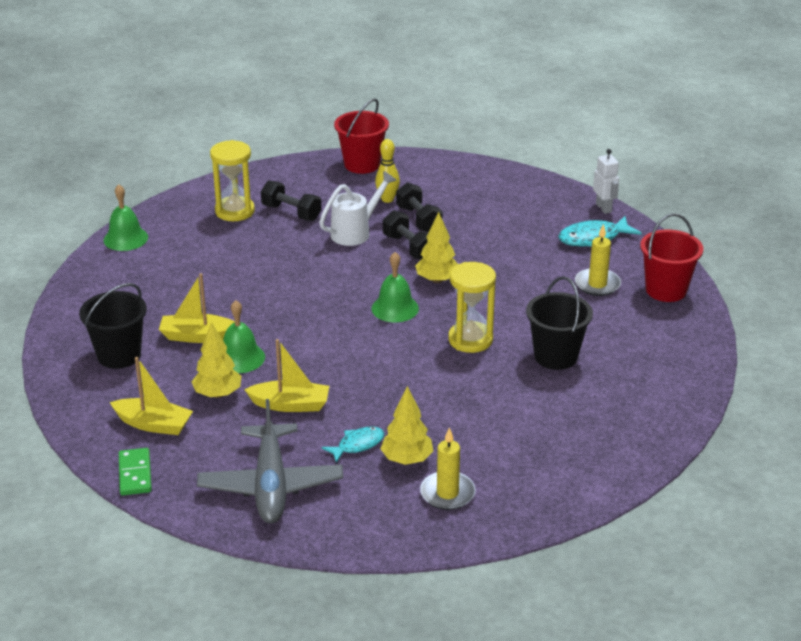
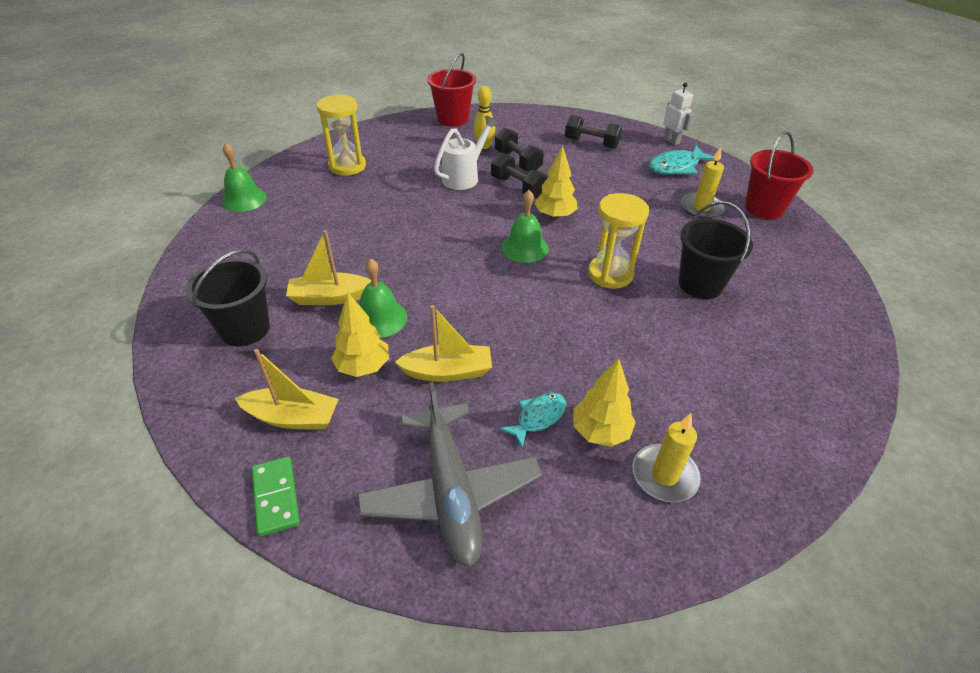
camera: 10 degrees left, 10 degrees up
black dumbbell [261,181,322,221] -> black dumbbell moved to [565,115,622,149]

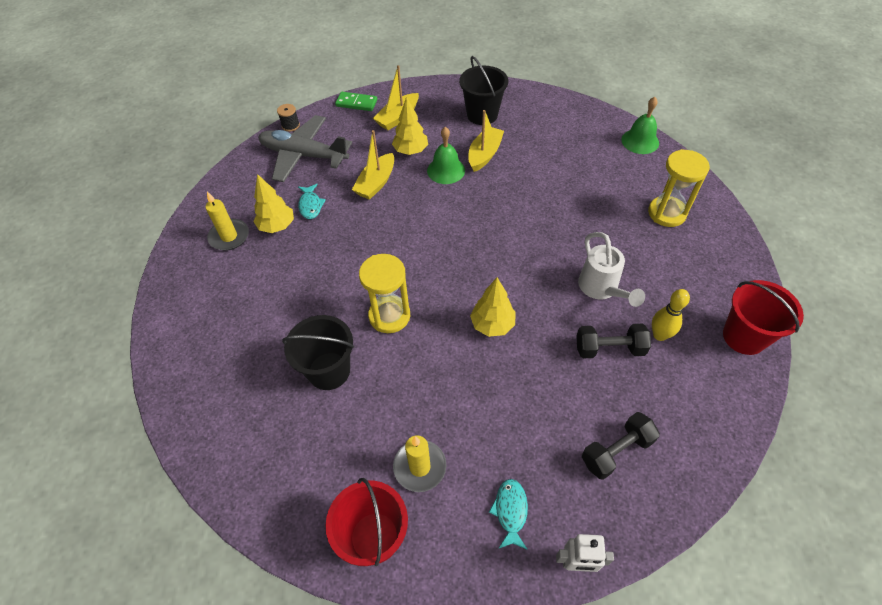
camera: 125 degrees right, 10 degrees up
black dumbbell [491,153,547,198] -> none
green bell [502,190,548,263] -> none
turquoise fish [649,145,715,174] -> turquoise fish [489,479,528,550], size x0.65
none -> black spool [277,104,300,132]

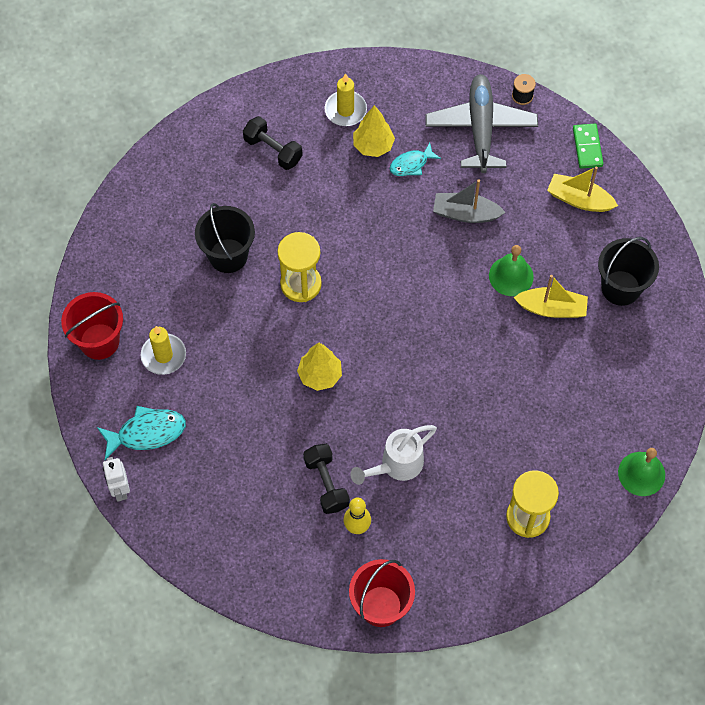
camera: 70 degrees right, 10 degrees up
yellow boat [352,130,394,200] -> grey boat [433,179,506,223]
yellow tree [392,97,428,155] -> none
turquoise fish [489,479,528,550] -> turquoise fish [97,406,186,460], size x1.55
black dumbbell [582,412,660,480] -> black dumbbell moved to [243,116,303,170]

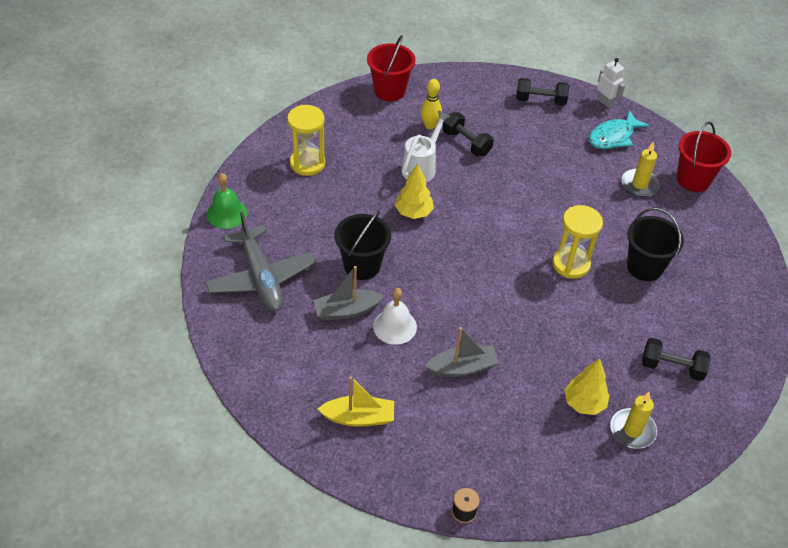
camera: 155 degrees right, 15 degrees down
yellow tree [297,342,342,391] -> yellow tree moved to [395,164,434,219]
turquoise fish [390,143,441,176] -> none
grey plane [425,74,538,173] -> grey plane moved to [205,212,316,311]
green bell [489,245,534,296] -> white bell [373,288,417,345]
yellow boat [513,275,588,318] -> grey boat [313,266,384,321]
green domino [573,124,603,169] -> none
black bucket [598,237,659,306] -> black bucket moved to [334,210,391,280]
none -> black dumbbell [516,78,569,106]

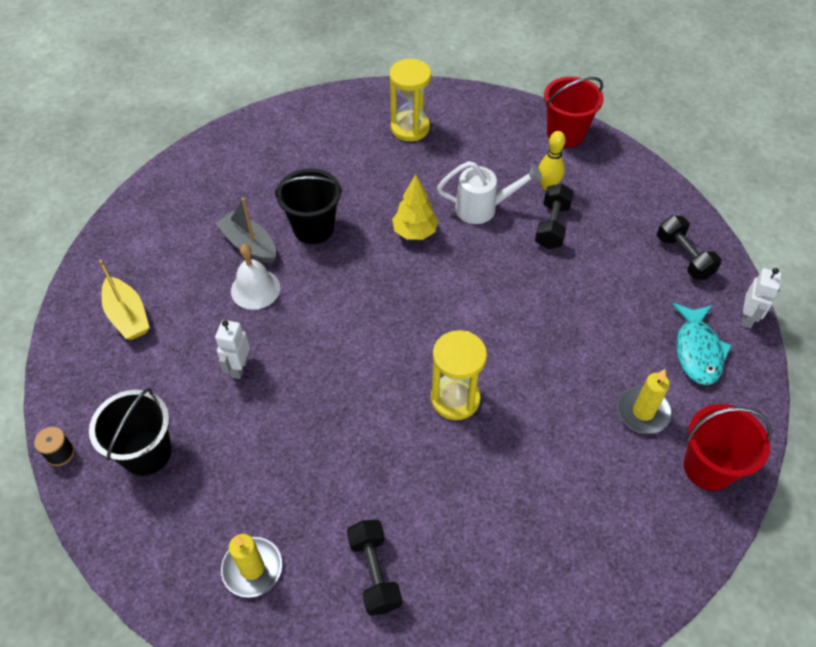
camera: 60 degrees right, 5 degrees up
grey plane [205,212,316,311] -> none
green bell [207,173,247,229] -> none
grey boat [425,327,499,377] -> white robot [215,320,250,379]
yellow tree [565,358,609,415] -> none
turquoise fish [589,110,650,149] -> turquoise fish turned 105 degrees counterclockwise [672,303,732,385]
black bucket [627,208,684,281] -> black bucket moved to [89,388,172,476]

